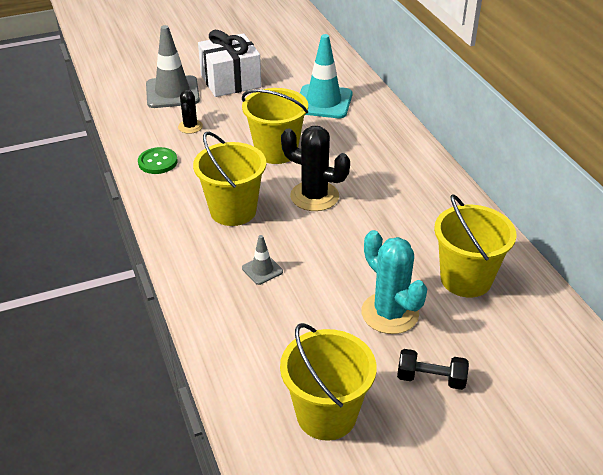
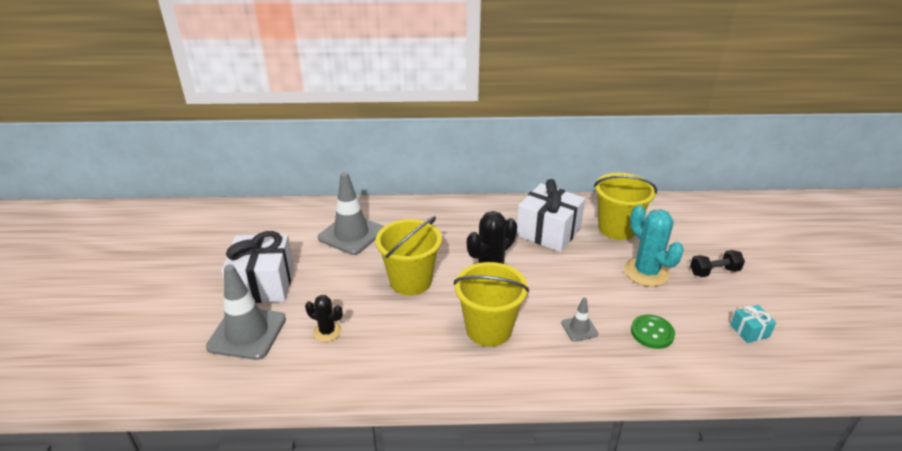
camera: 70 degrees left, 5 degrees down
green button [138,147,178,174] -> green button moved to [631,315,675,349]
yellow bucket [280,323,377,441] -> turquoise gift [730,305,776,343]
turquoise traffic cone [300,34,352,118] -> grey traffic cone [318,172,384,255]
turquoise cactus [361,230,427,334] -> turquoise cactus turned 75 degrees clockwise [624,205,684,287]
black dumbbell [397,349,469,390] -> black dumbbell turned 45 degrees clockwise [690,250,745,277]
none -> white gift [516,179,585,252]

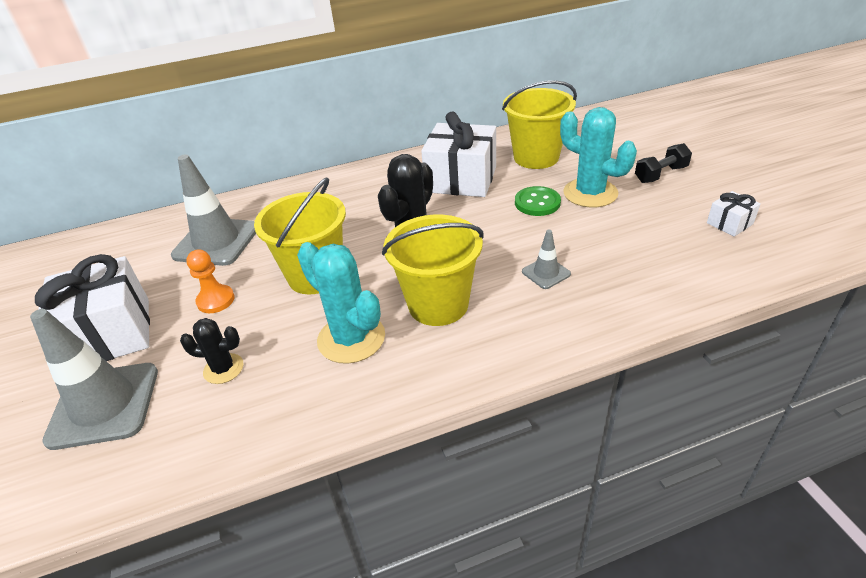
camera: 15 degrees left, 5 degrees up
green button [631,315,675,349] -> green button moved to [515,186,561,216]
turquoise gift [730,305,776,343] -> white gift [707,191,761,237]
none -> orange pawn [186,249,235,313]
none -> turquoise cactus [297,242,385,364]

